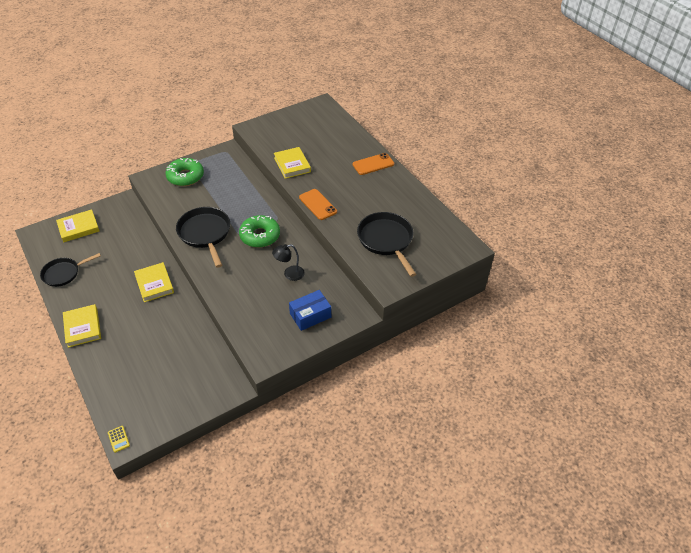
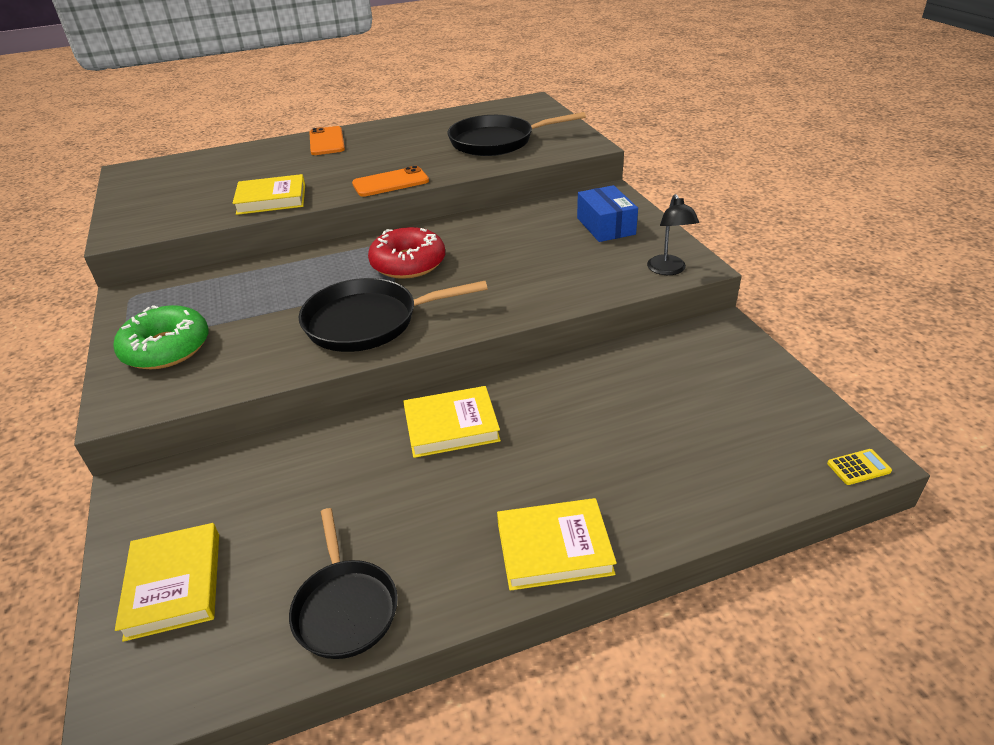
camera: 75 degrees left, 10 degrees down
green donut [239,215,280,248] -> red donut [368,227,445,279]
black lamp [272,244,305,281] -> black lamp moved to [647,194,699,275]

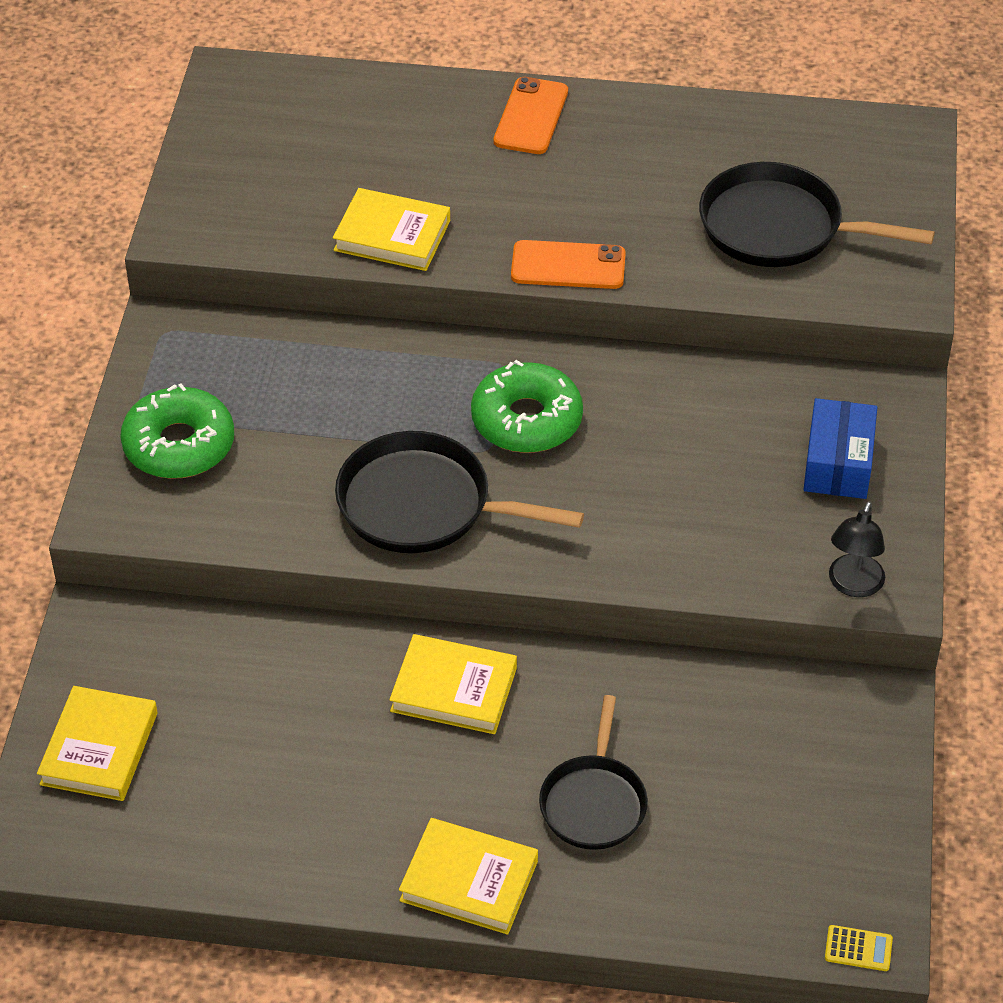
camera: 25 degrees right, 10 degrees up
black pan [289,508,398,659] -> black pan moved to [539,695,648,850]
red donut [368,227,445,279] -> green donut [471,360,583,453]

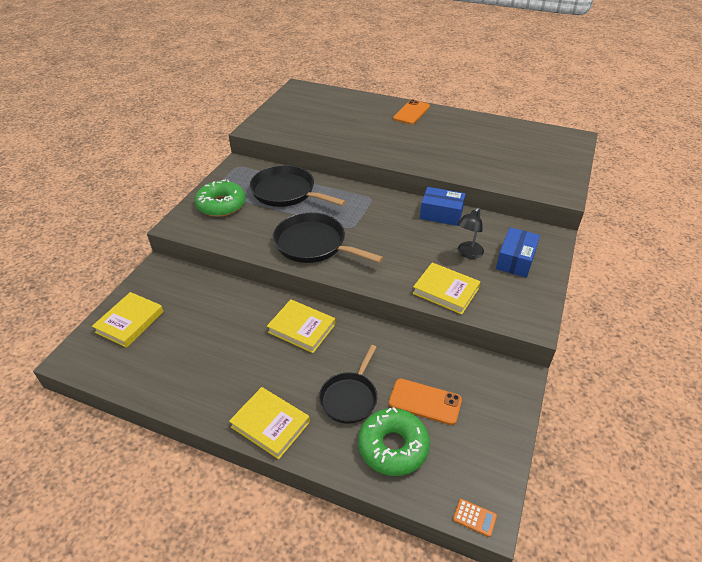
camera: 15 degrees right, 5 degrees down
yellow book [333,188,450,271] -> yellow book moved to [413,262,481,315]
green donut [471,360,583,453] -> green donut moved to [358,407,430,476]
orange phone [511,240,626,289] -> orange phone moved to [389,379,462,425]
black pan [699,162,935,267] -> black pan moved to [250,165,346,207]
yellow calculator [825,925,893,971] -> orange calculator [453,499,497,537]
black lamp [829,501,885,597] -> black lamp moved to [457,208,484,259]
none -> blue box [420,187,466,226]

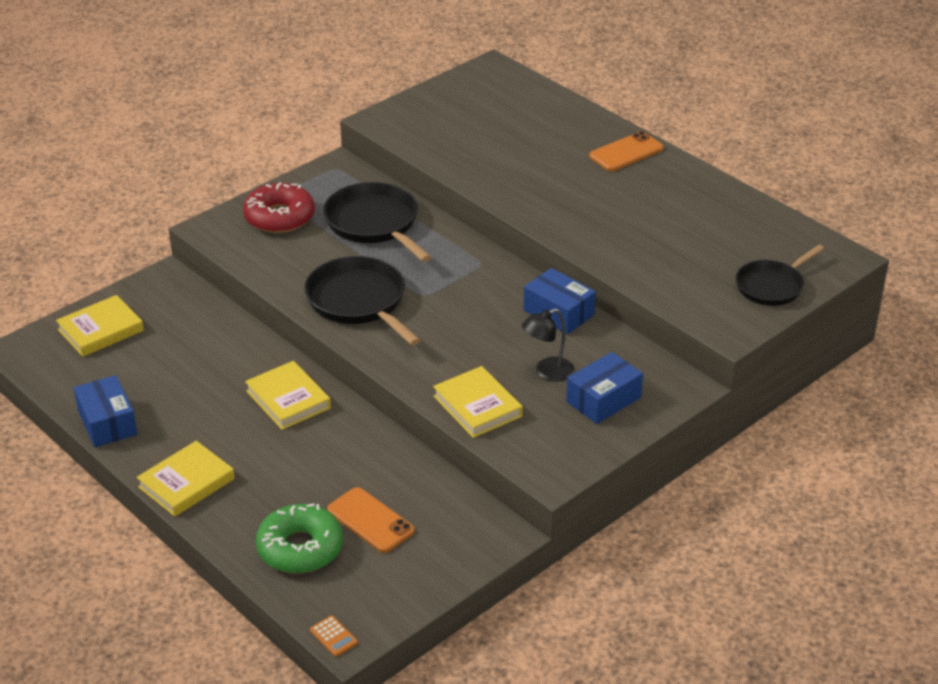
camera: 25 degrees right, 5 degrees down
green donut [195,179,246,217] -> red donut [243,182,315,233]
yellow book [229,387,310,459] -> yellow book turned 75 degrees clockwise [136,441,235,517]
black pan [319,345,377,424] -> black pan moved to [736,245,824,306]
none -> blue box [74,375,137,447]

